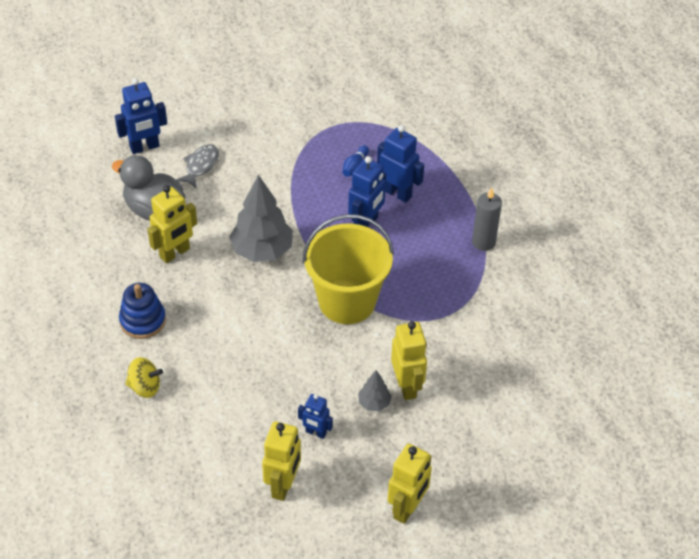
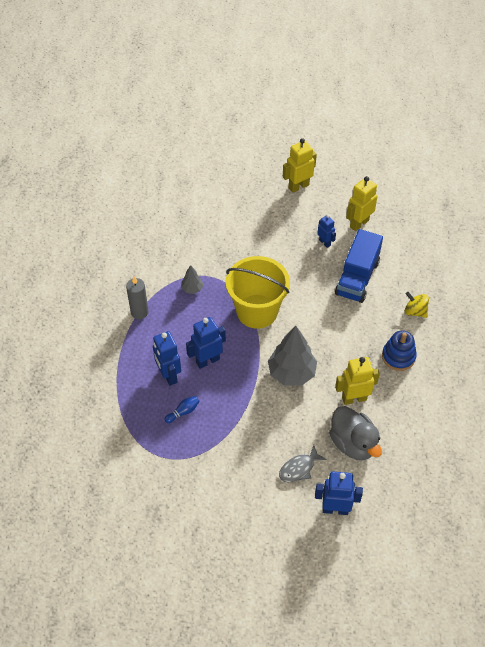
camera: 150 degrees left, 5 degrees up
grey tree [358,370,392,412] -> grey tree moved to [181,265,204,294]
yellow robot [391,321,427,400] -> none
none -> blue truck [335,229,383,303]

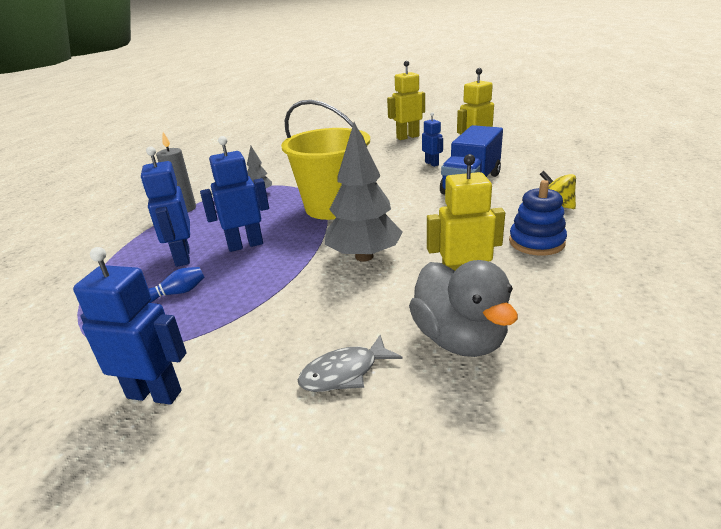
camera: 10 degrees right, 25 degrees down
blue robot [315,471,363,515] -> blue robot moved to [73,247,186,405]

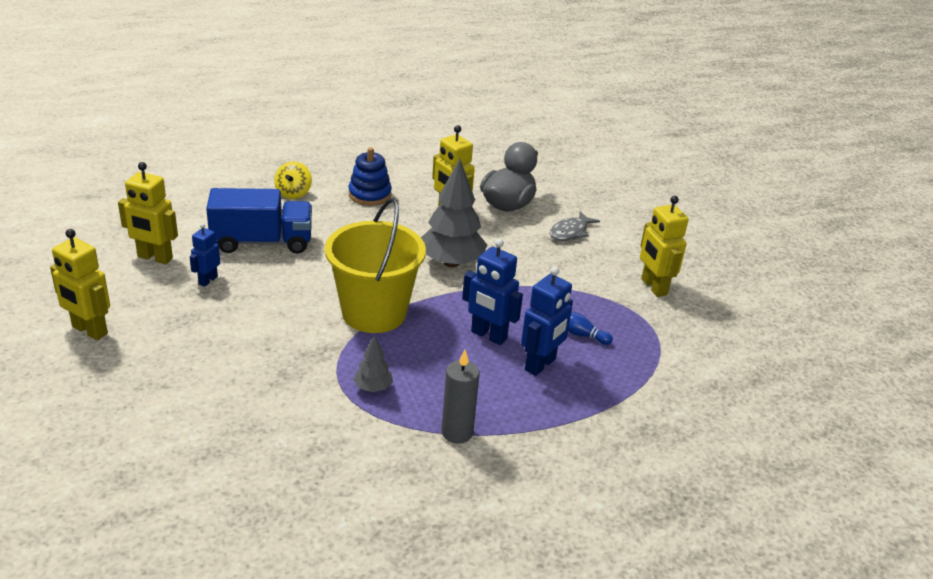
camera: 130 degrees left, 5 degrees up
blue robot [73,247,186,405] -> yellow robot [640,196,689,297]
grey fish [298,335,403,392] -> grey fish turned 105 degrees clockwise [550,211,600,241]

